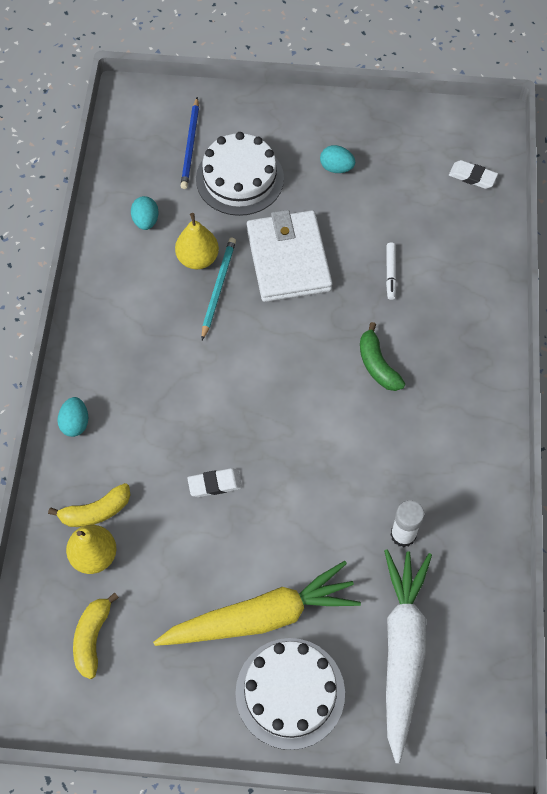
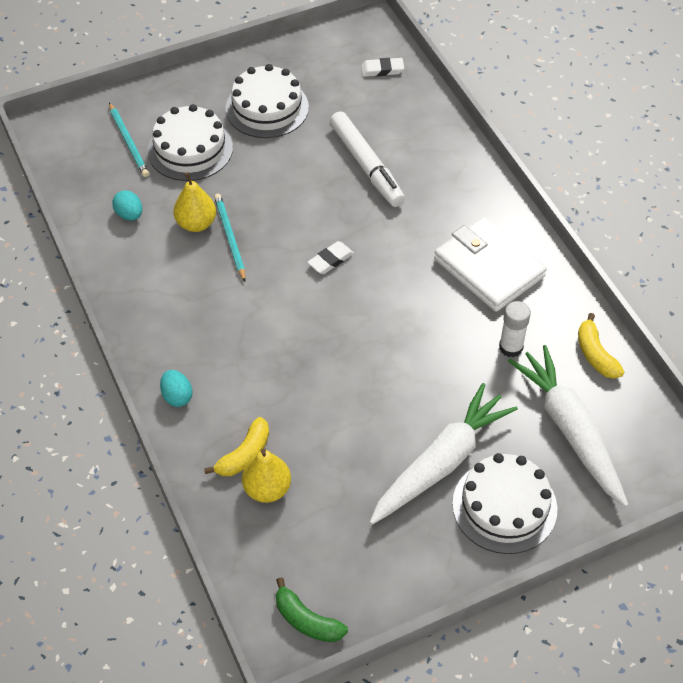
camera: 30 degrees left, 10 degrees down
yellow banana [73,592,119,679] -> yellow banana moved to [578,313,624,379]
yellow carrot [153,561,361,646] -> white carrot [370,383,518,525]
blue pencil [181,97,199,189] -> turquoise pencil [109,102,149,177]
white eraser [187,468,242,497] -> white eraser moved to [307,241,354,274]
white wallet [247,210,333,302] -> white wallet moved to [434,217,547,312]
turquoise egg [320,145,355,173] -> white cake [226,64,309,138]
green banana [360,322,405,391] -> green banana moved to [276,577,348,642]
white marker [386,242,397,300] -> white marker [330,111,405,207], size x2.19

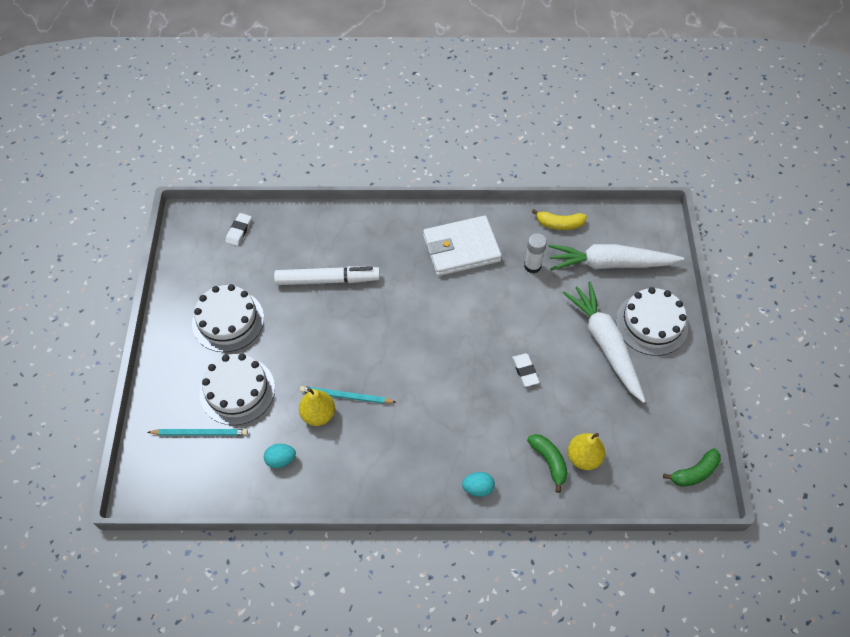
camera: 65 degrees left, 5 degrees up
yellow banana [204,417,269,476] -> green banana [527,434,568,493]
white eraser [307,241,354,274] -> white eraser moved to [512,353,540,387]

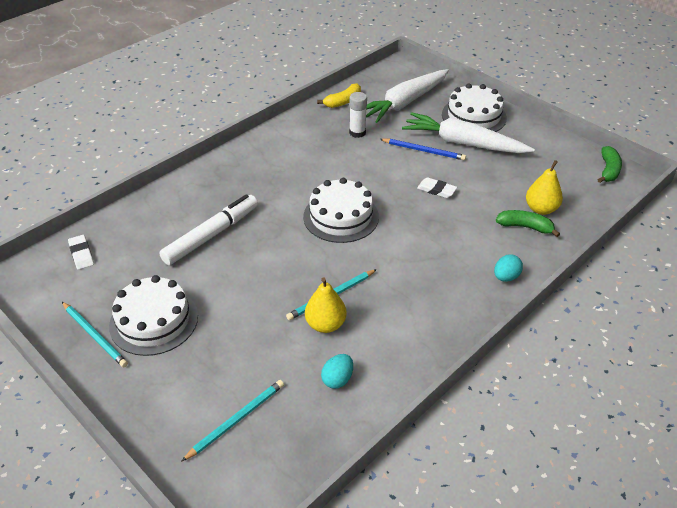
camera: 45 degrees left, 15 degrees down
white cake [200,353,275,425] -> white cake moved to [303,178,379,243]
white wallet [423,216,502,276] -> none
none -> turquoise pencil [62,302,128,367]
none -> blue pencil [380,139,466,160]

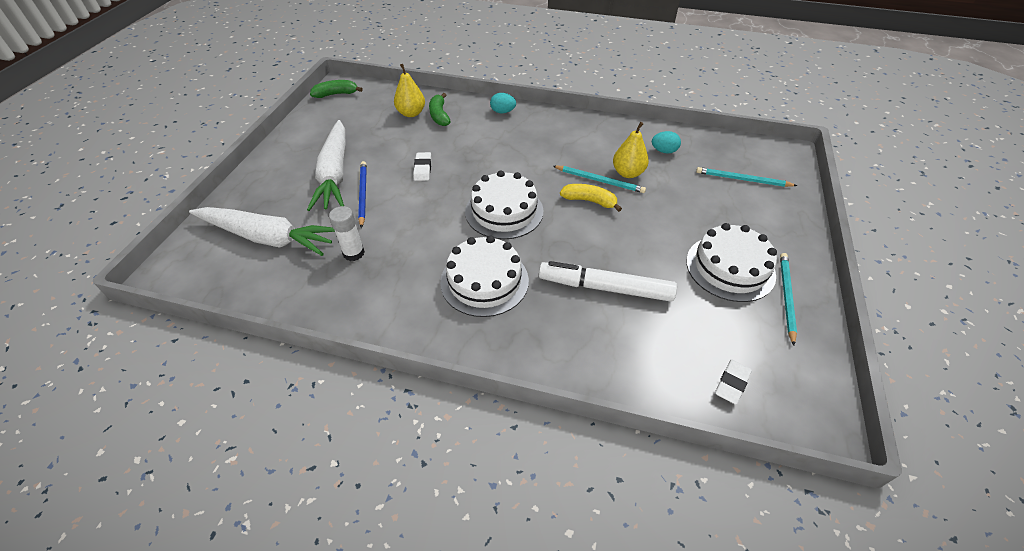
camera: 120 degrees left, 5 degrees up
yellow banana [317,83,361,108] -> yellow banana moved to [560,184,622,212]
white cake [442,83,507,132] -> white cake moved to [440,236,529,317]

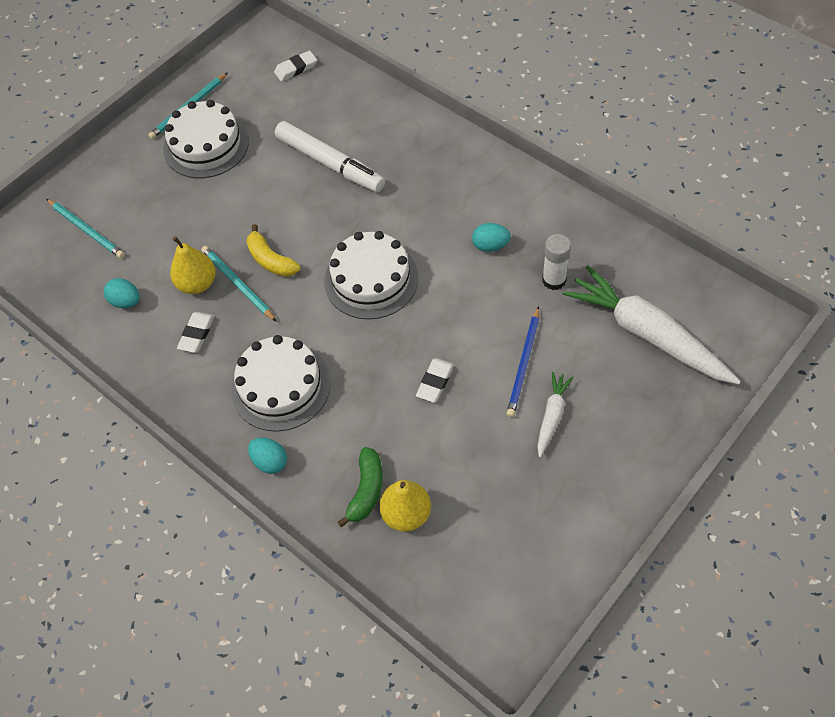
camera: 150 degrees left, 10 degrees up
white carrot [307,120,345,211] -> white carrot [537,372,574,458], size x0.48
green banana [310,80,363,98] -> none
white cake [440,236,529,317] -> white cake moved to [231,335,331,432]
none -> white eraser [177,312,214,353]
none -> turquoise egg [472,223,511,252]

